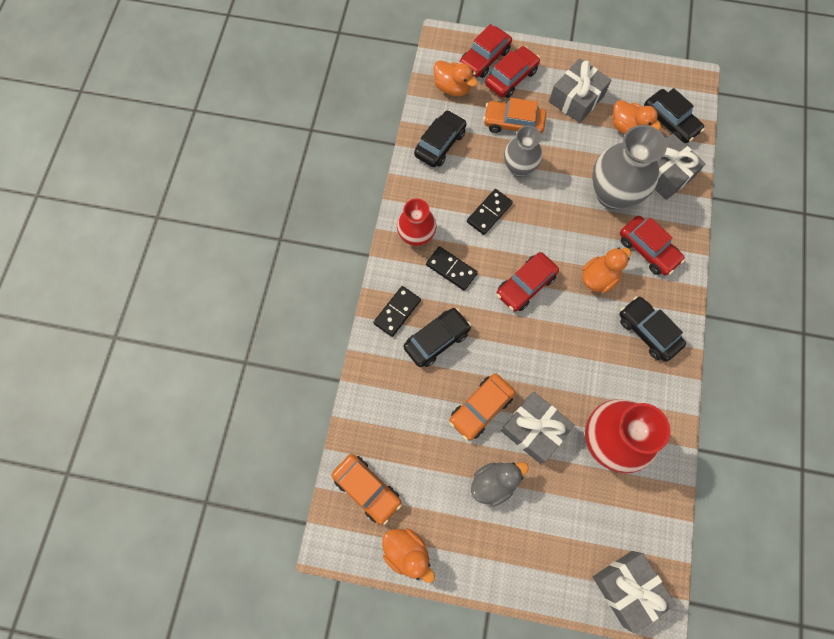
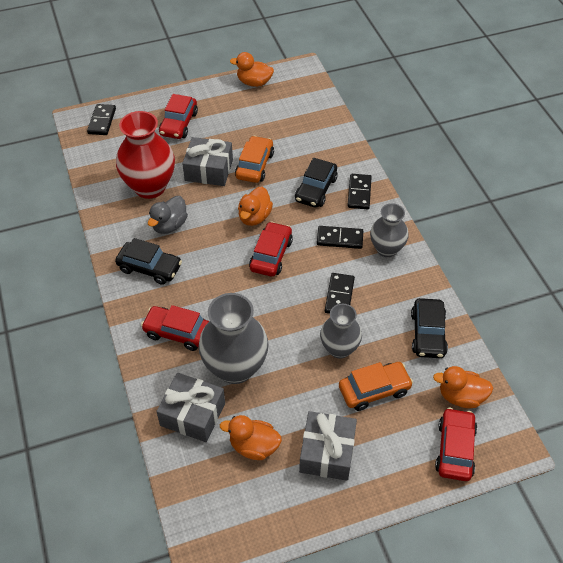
camera: 150 degrees right, 20 degrees down
orange car [331,454,402,525] -> none
red vase [397,199,436,246] -> grey vase [370,203,409,257]
grey duck [471,462,529,507] -> grey duck moved to [148,196,188,234]
red car [485,46,540,98] -> red car moved to [159,94,198,139]
orange duck [582,248,631,293] -> orange duck moved to [238,186,273,226]
grey gift [593,551,676,633] -> black domino [87,104,116,135]
black car [644,88,705,143] -> none

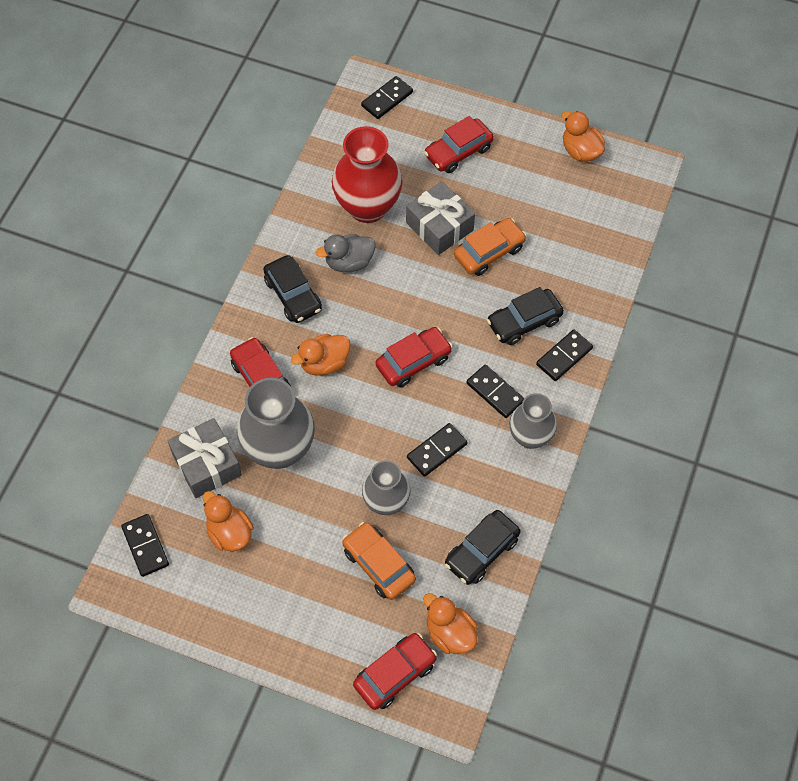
camera: 40 degrees right, 10 degrees up
orange duck [238,186,273,226] -> orange duck moved to [291,334,350,376]
grey gift [299,411,357,481] -> none
orange car [339,362,413,411] -> orange car turned 150 degrees counterclockwise [342,522,416,600]
none -> black domino [121,514,169,577]

